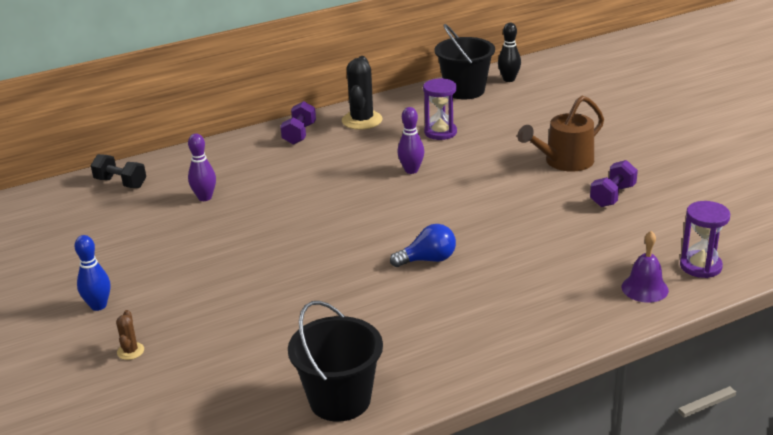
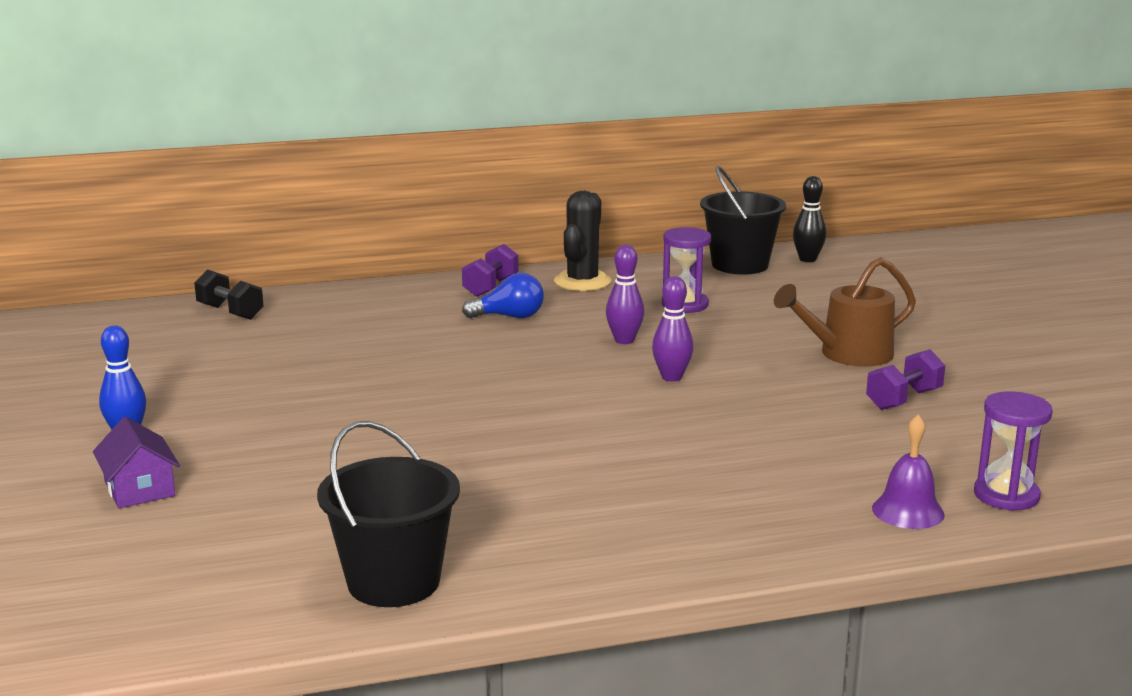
camera: 10 degrees right, 10 degrees down
brown cactus [116,310,144,360] -> purple house [93,417,180,508]
purple bowling pin [188,133,216,201] -> purple bowling pin moved to [652,276,693,382]
blue light bulb [390,224,456,267] -> blue light bulb moved to [462,273,544,318]

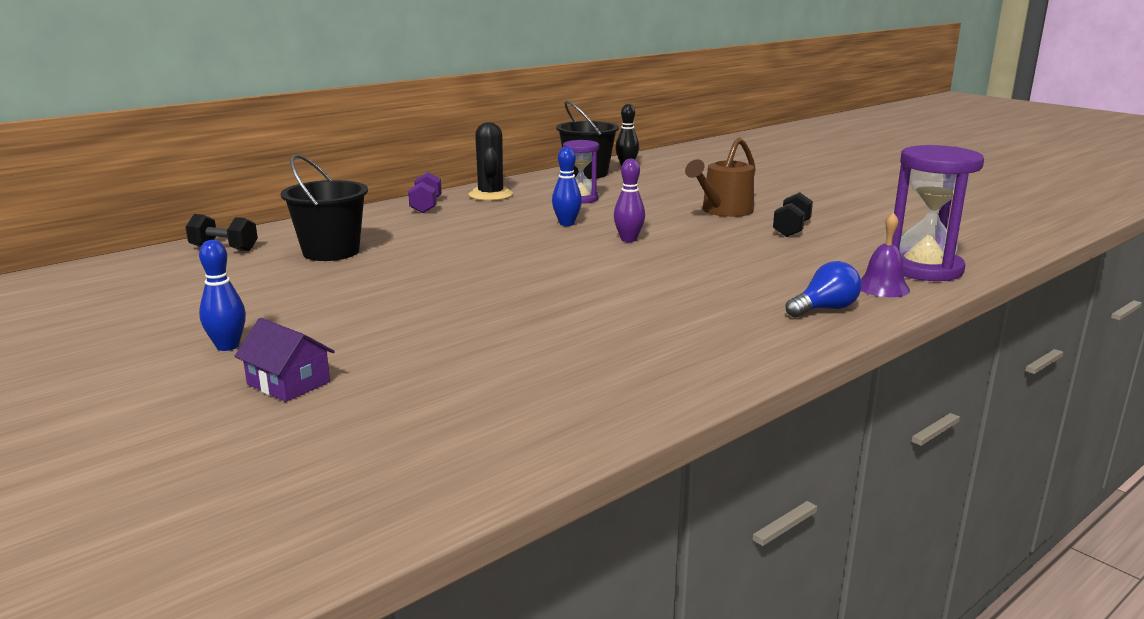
camera: 25 degrees left, 0 degrees up
black bucket [317,421,460,607] -> black bucket moved to [280,154,368,261]
blue light bulb [462,273,544,318] -> blue light bulb moved to [785,261,862,317]
purple bowling pin [606,245,644,344] -> blue bowling pin [552,147,582,226]
purple dumbbell [866,349,945,410] -> black dumbbell [773,192,813,237]
purple hourglass [974,392,1053,511] -> purple hourglass [892,145,984,281], size x1.65

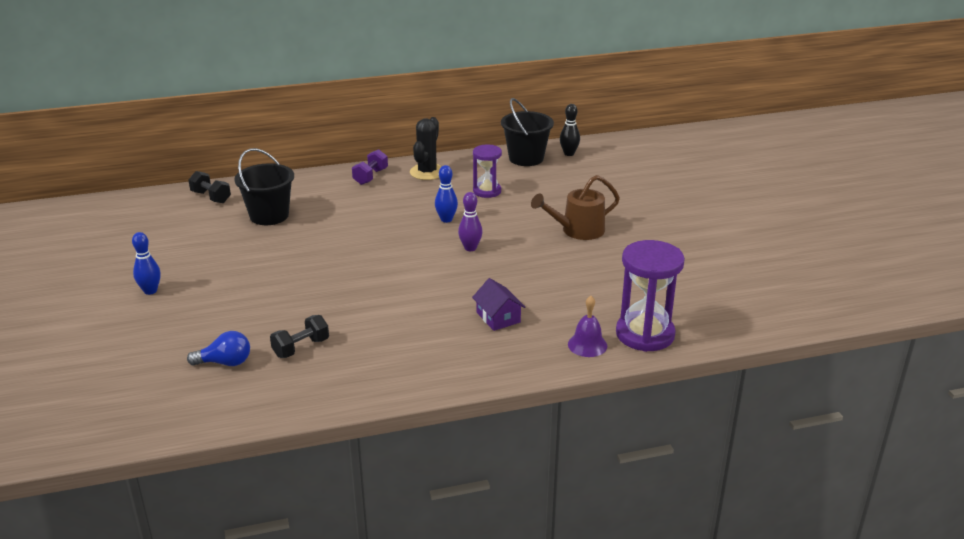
camera: 25 degrees right, 10 degrees up
purple house [234,318,335,402] -> purple house moved to [472,278,525,331]
black dumbbell [773,192,813,237] -> black dumbbell moved to [270,315,329,358]
blue light bulb [785,261,862,317] -> blue light bulb moved to [187,331,250,366]

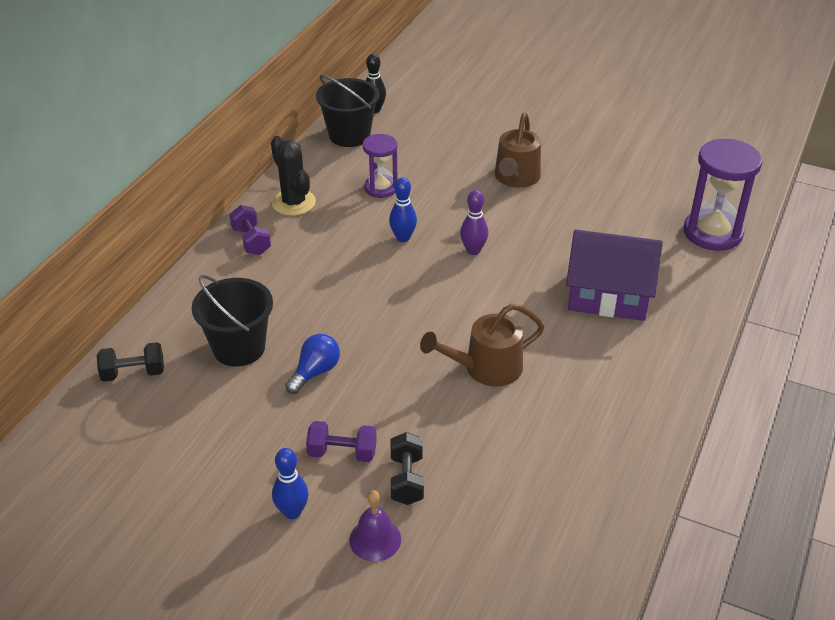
camera: 50 degrees left, 10 degrees up
blue light bulb [187,331,250,366] -> blue light bulb moved to [285,334,340,394]
black dumbbell [270,315,329,358] -> black dumbbell moved to [391,432,424,505]
purple house [472,278,525,331] -> purple house [566,229,663,321], size x1.91
purple bell [568,296,607,357] -> purple bell moved to [349,490,401,562]
none -> purple dumbbell [306,421,377,462]
none -> brown watering can [420,304,544,386]

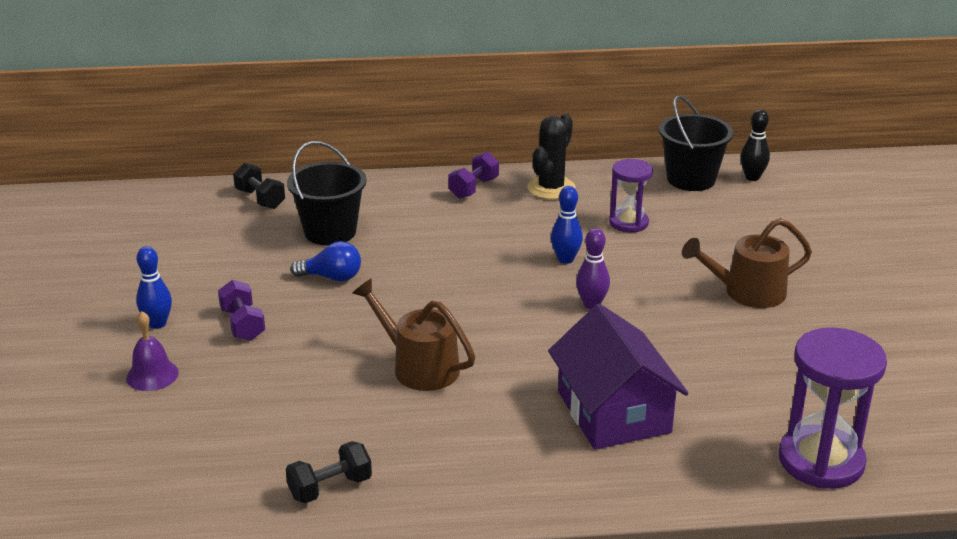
camera: 60 degrees right, 10 degrees down
black dumbbell [391,432,424,505] -> black dumbbell moved to [286,441,372,503]

